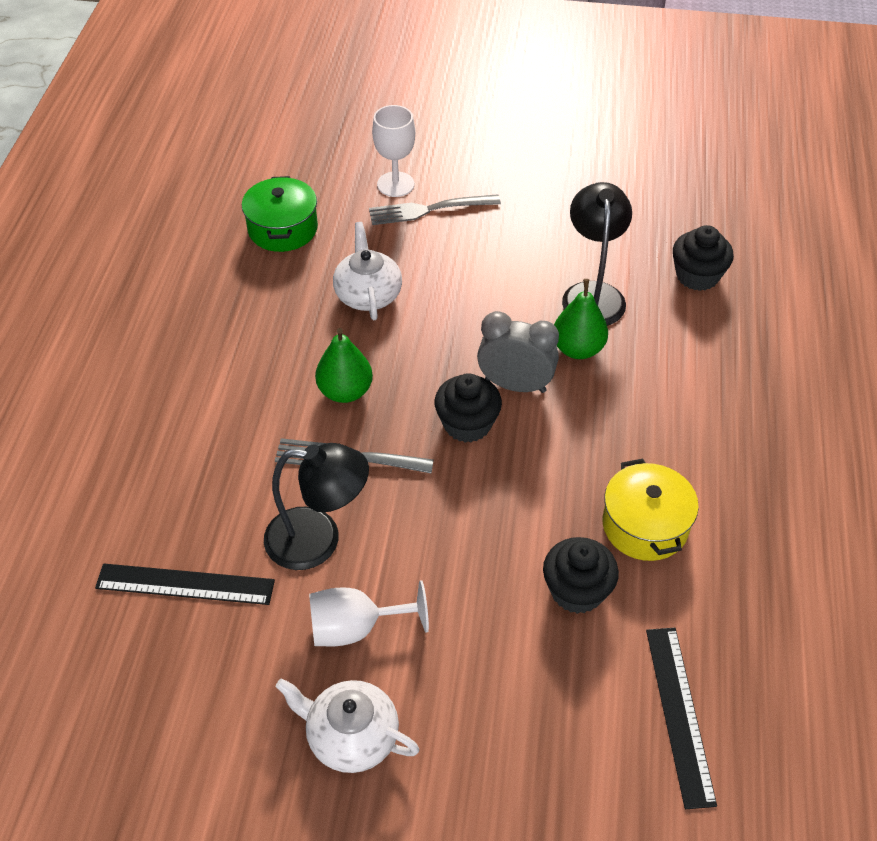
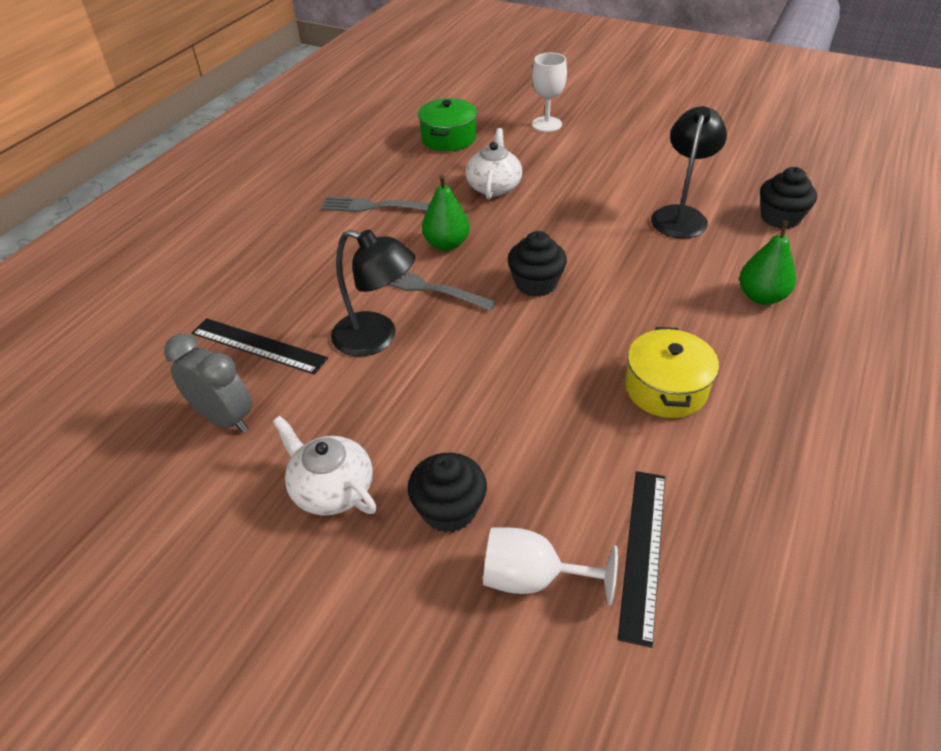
camera: 20 degrees right, 5 degrees down
white goblet [309,580,429,646] -> white goblet moved to [483,527,618,605]
grey fork [369,194,501,225] -> grey fork moved to [321,197,430,212]
grey clock [477,311,559,393] -> grey clock moved to [164,334,252,433]
black cupcake [543,537,619,614] -> black cupcake moved to [408,453,487,533]
green pear [554,279,608,359] -> green pear moved to [739,220,796,305]

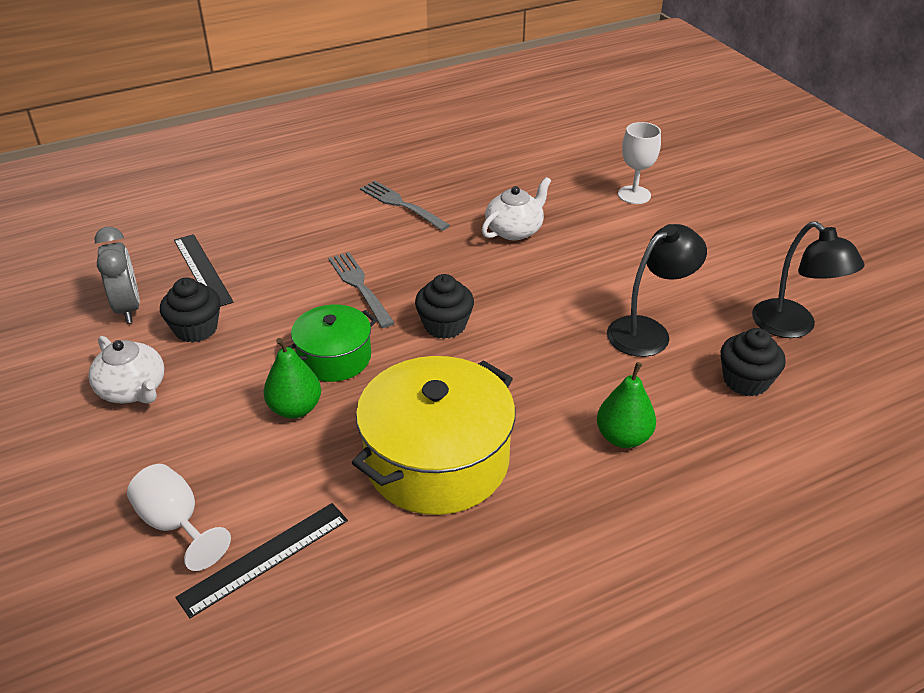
camera: 35 degrees right, 5 degrees down
white teapot [272,416,377,516] -> white teapot turned 150 degrees clockwise [88,336,164,404]
black lamp [331,230,415,356] -> black lamp moved to [752,221,865,338]
black cupcake [408,453,487,533] -> black cupcake moved to [160,277,221,343]
green pot [418,98,477,151] -> green pot moved to [288,305,377,382]
green pear [422,175,470,251] -> green pear moved to [264,338,321,419]
yellow pot [625,327,719,418] -> yellow pot [352,356,515,515], size x1.73

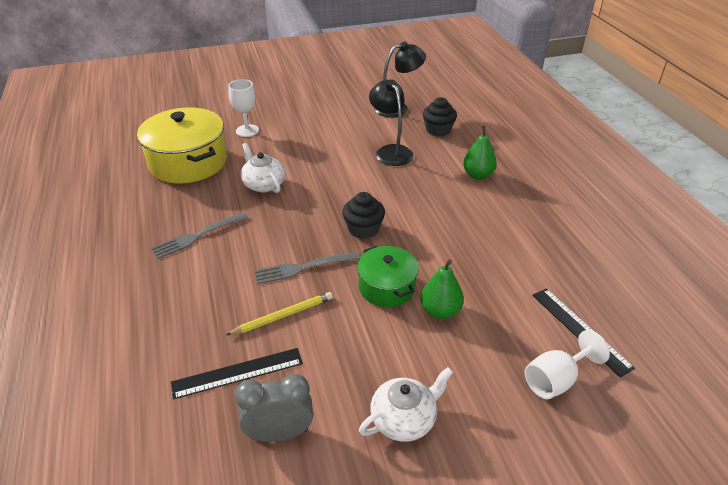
camera: 80 degrees left, 0 degrees up
black cupcake [160,277,221,343] -> none
yellow pot [352,356,515,515] -> yellow pot moved to [137,108,227,183]
none -> yellow pencil [226,292,333,335]

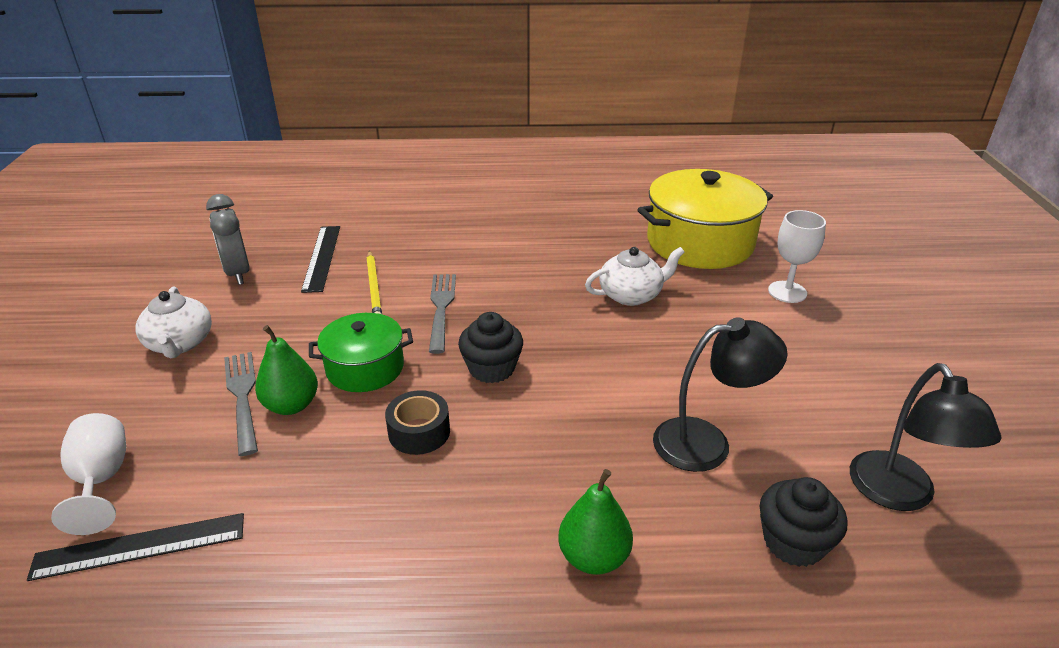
camera: 105 degrees right, 5 degrees down
grey fork [151,212,248,259] -> grey fork moved to [224,352,258,456]
grey clock [235,374,313,442] -> grey clock turned 150 degrees clockwise [206,194,250,285]
none -> black tape [385,390,450,455]

